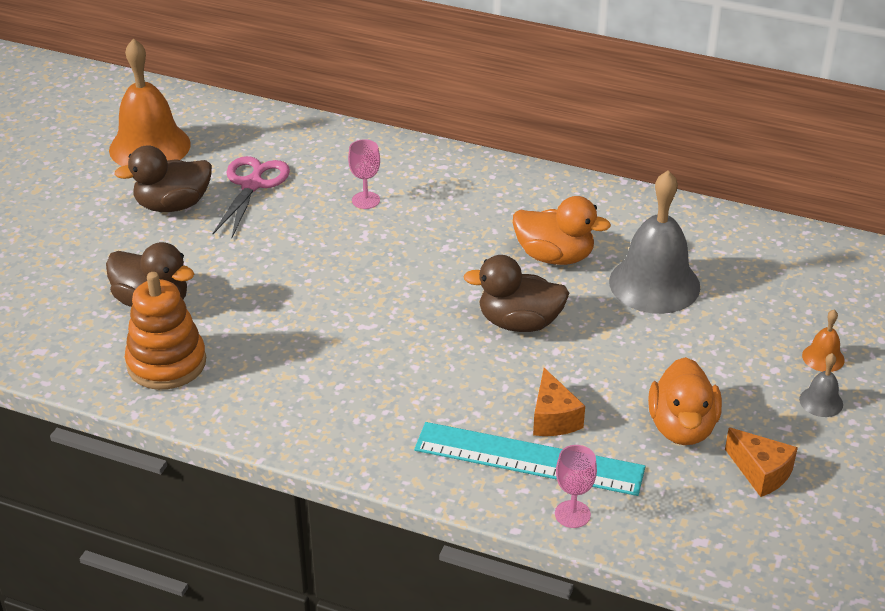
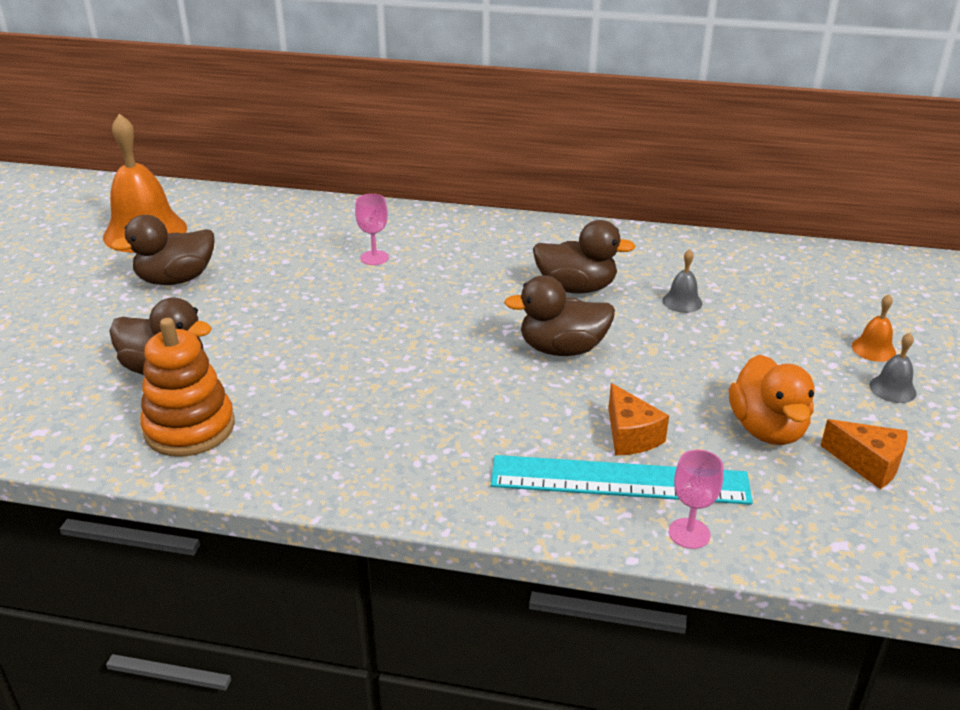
camera: 10 degrees left, 5 degrees down
pink scissors [213,156,290,238] -> none
orange duck [513,196,611,265] -> brown duck [533,220,636,294]
grey bell [609,170,700,314] -> grey bell [662,249,702,313], size x0.43

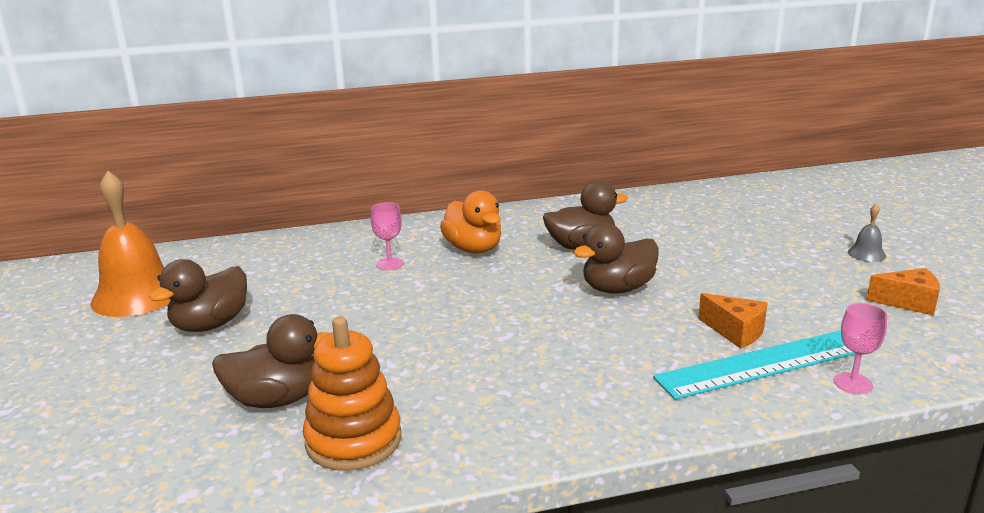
camera: 25 degrees left, 10 degrees down
grey bell [662,249,702,313] -> none
orange duck [729,354,815,445] -> orange duck moved to [440,190,501,253]
orange bell [852,294,896,362] -> none

